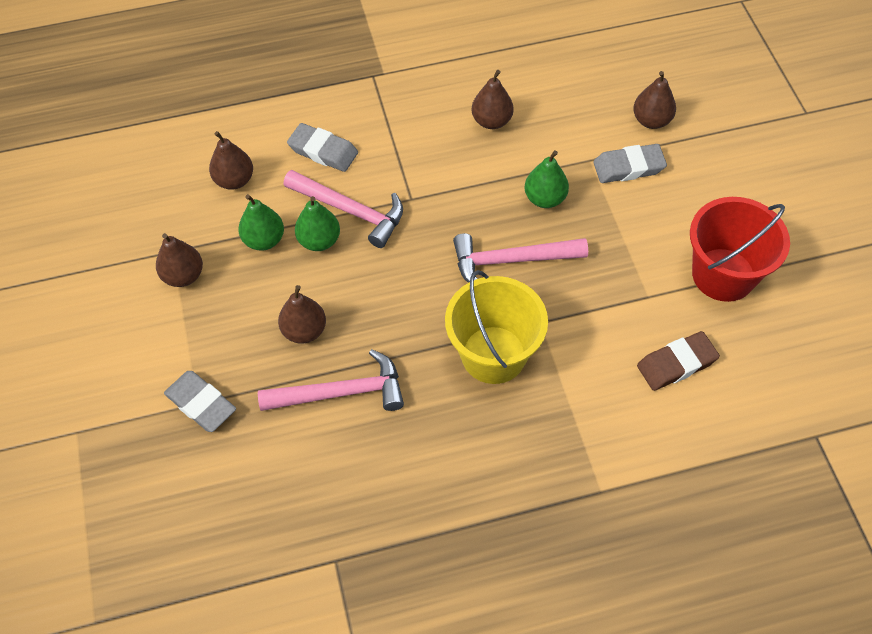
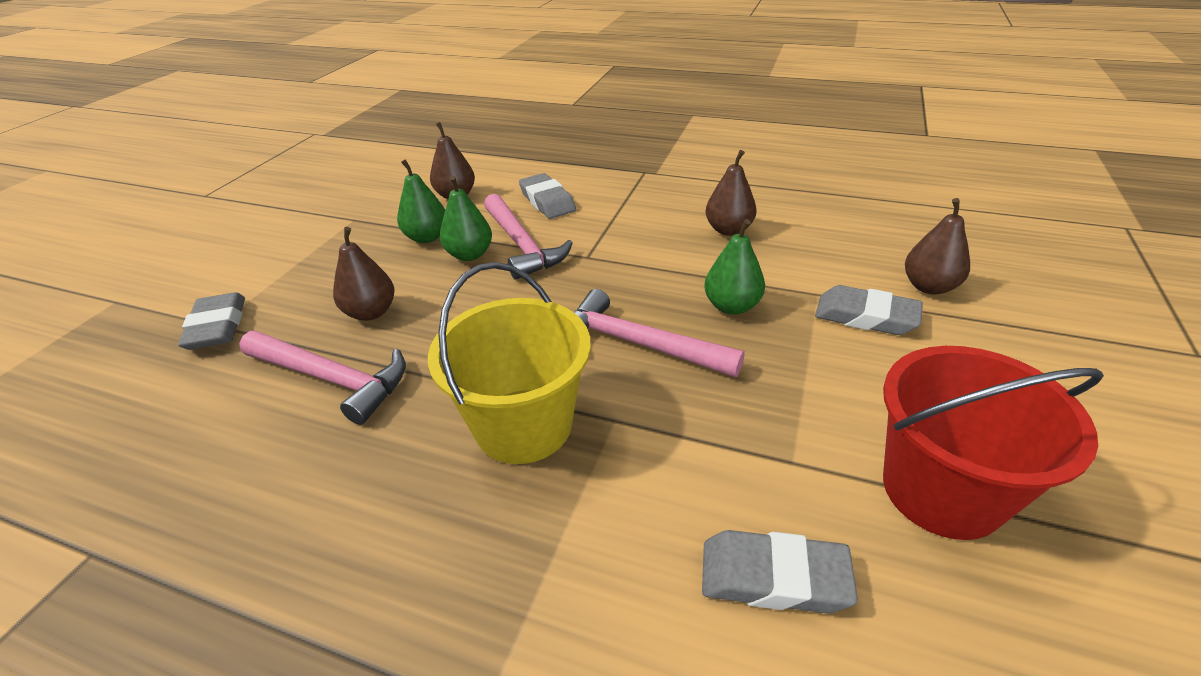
camera: 35 degrees right, 20 degrees down
brown pear [156,233,203,287] -> none
brown eraser [637,331,720,391] -> grey eraser [702,530,858,613]

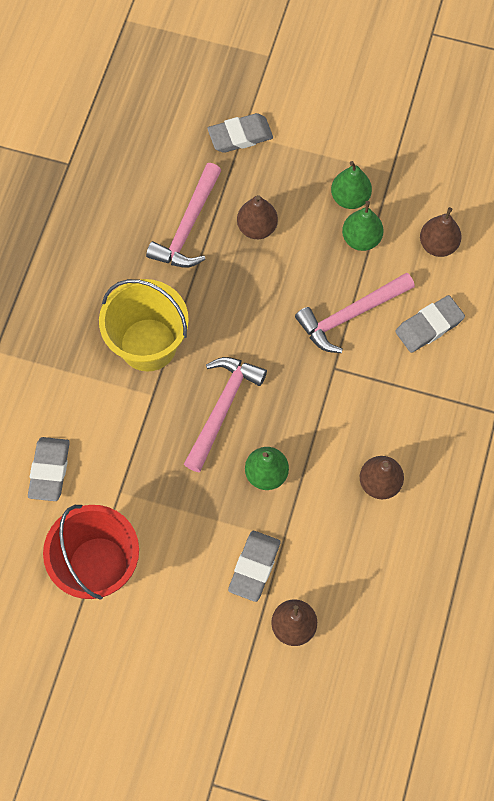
camera: 85 degrees right, 30 degrees up
green pear [440,176,492,261] -> green pear moved to [331,161,372,209]

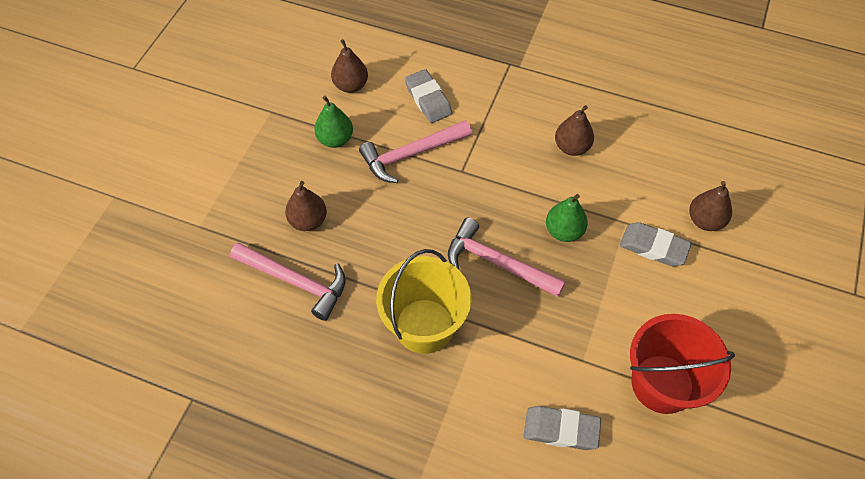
camera: 85 degrees left, 10 degrees down
grey eraser [207,113,273,153] -> none
pink hammer [295,272,415,353] -> pink hammer turned 90 degrees clockwise [359,120,472,183]
green pear [331,161,372,209] -> none

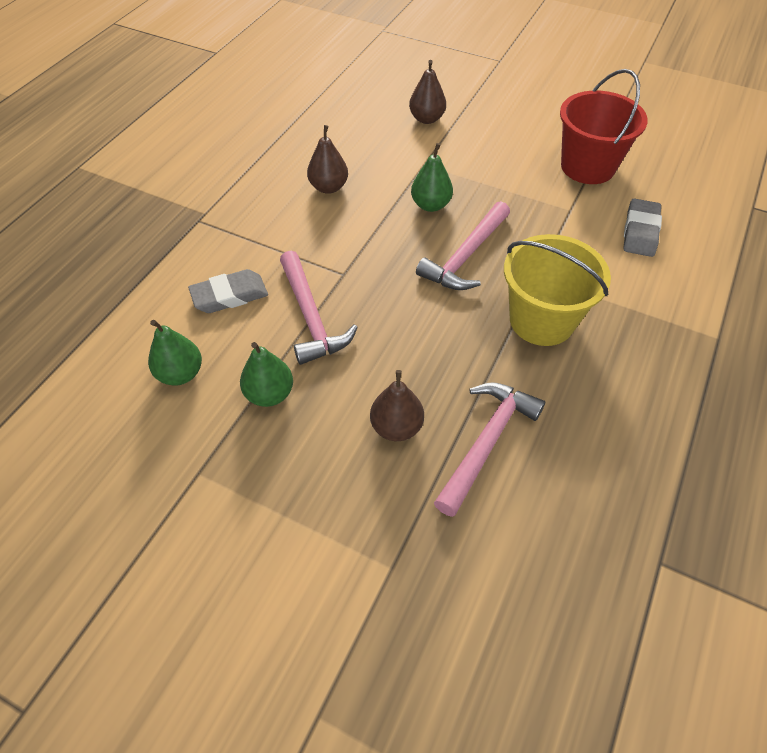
camera: 85 degrees left, 5 degrees down
brown pear [331,39,368,93] -> green pear [148,320,202,386]
grey eraser [620,222,692,266] -> none

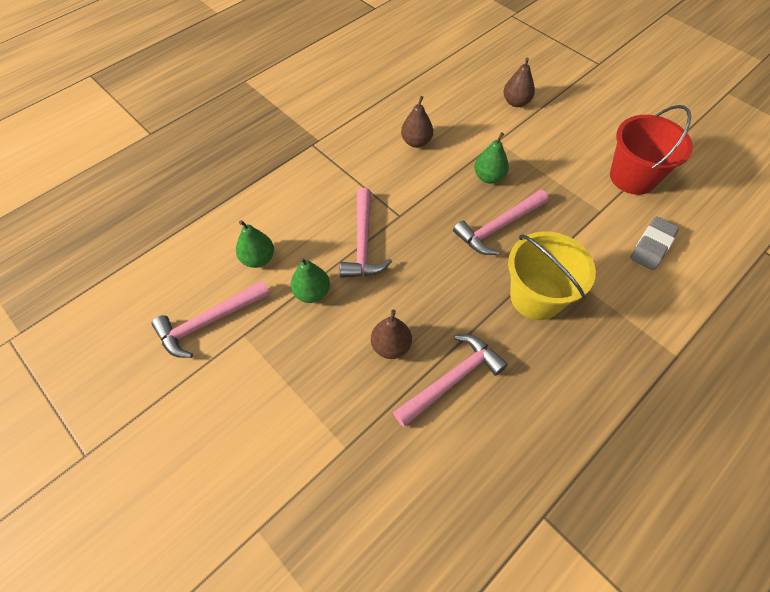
camera: 20 degrees right, 5 degrees up
grey eraser [188,269,268,313] -> none
none -> pink hammer [151,280,270,358]

